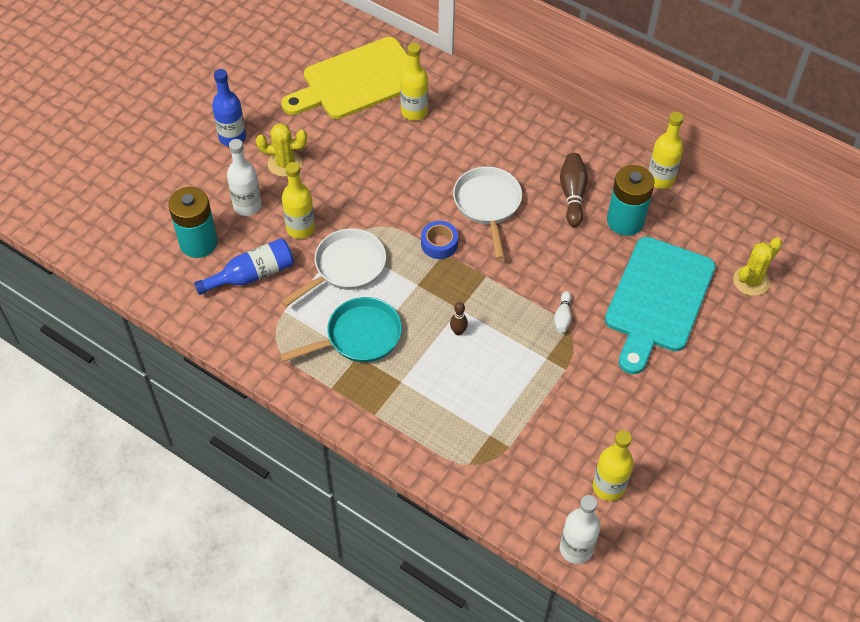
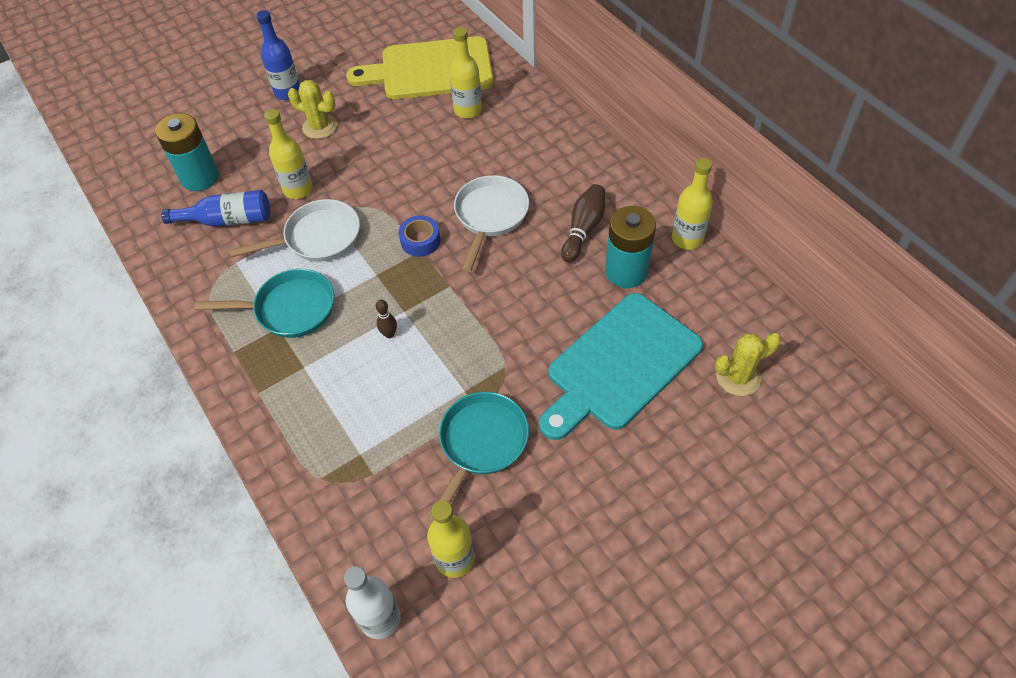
camera: 25 degrees right, 0 degrees up
white bottle [227,139,262,216] -> none
white bowling pin [554,291,572,333] -> none
none -> turquoise pan [427,392,529,524]

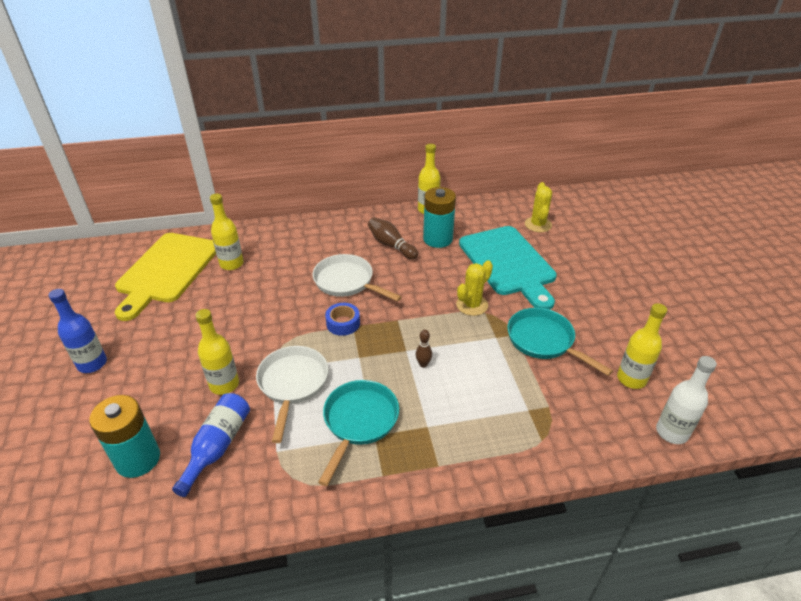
camera: 70 degrees left, 15 degrees down
yellow cactus [288,80,337,139] -> yellow cactus moved to [456,260,493,316]

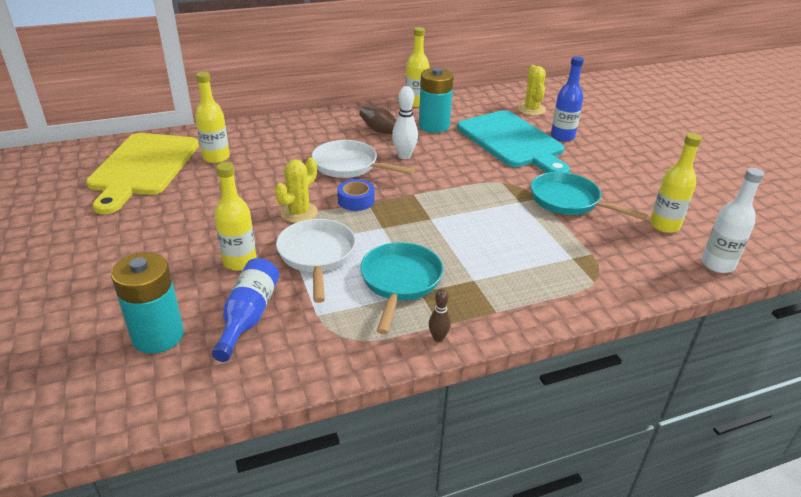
camera: 10 degrees left, 5 degrees down
blue bottle [48,289,107,373] -> blue bottle moved to [551,56,584,141]
brown bowling pin [416,330,432,367] -> brown bowling pin moved to [429,289,451,342]
yellow cactus [456,260,493,316] -> yellow cactus moved to [275,158,318,223]
none -> white bowling pin [392,86,418,159]

